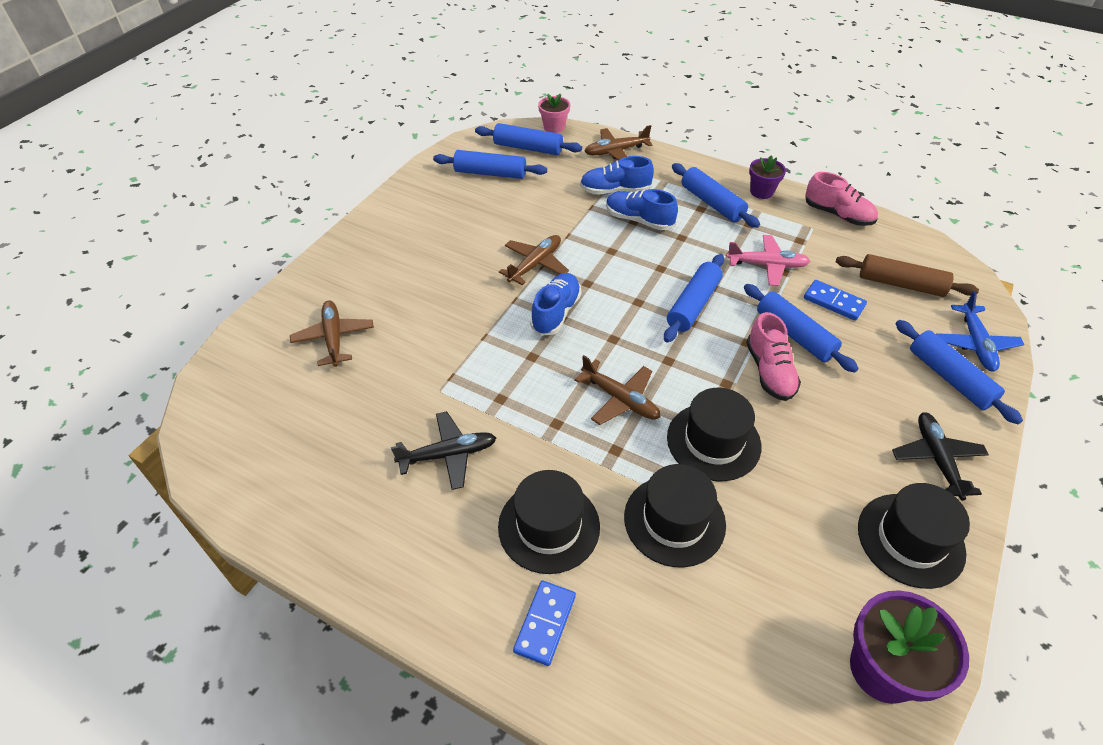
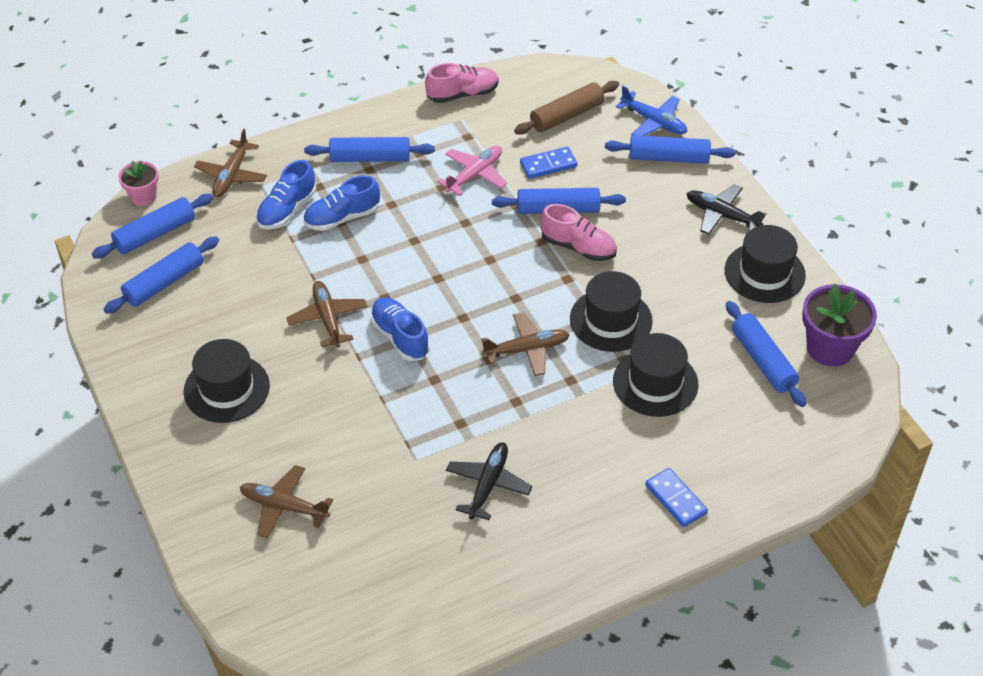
camera: 55 degrees left, 0 degrees up
black hat [498,470,600,574] -> black hat moved to [184,339,270,423]
blue rolling pin [664,254,724,343] -> blue rolling pin moved to [726,301,806,407]
purple flower pot [749,155,786,199] -> none

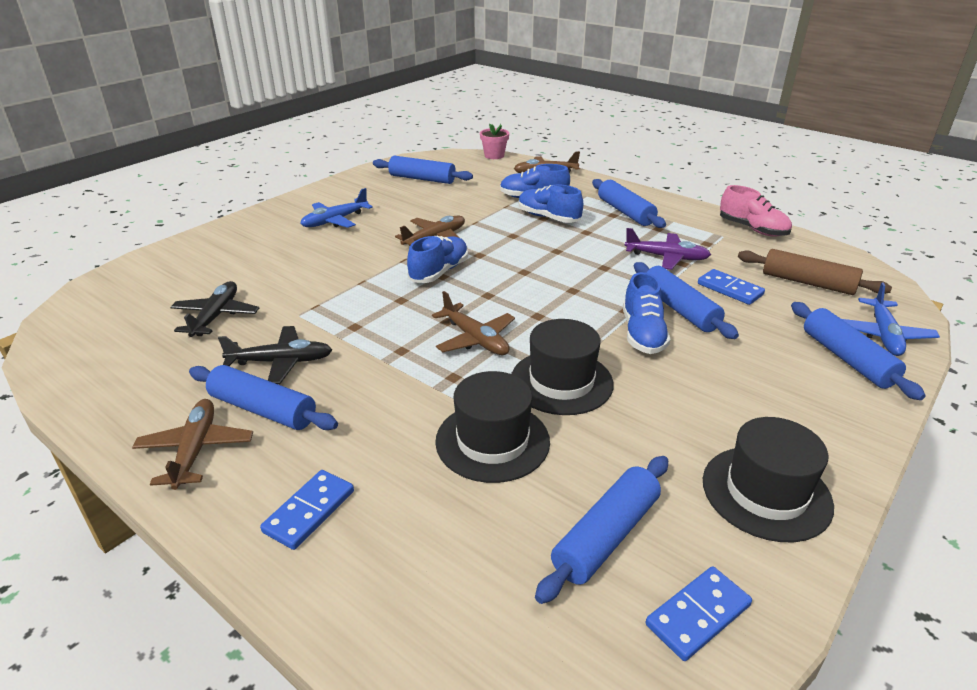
camera: 65 degrees right, 15 degrees down
blue rolling pin [92,194,213,258] -> blue rolling pin moved to [189,365,338,430]
black hat [184,339,270,423] -> blue plane [300,188,373,228]
brown plane [240,465,333,539] -> brown plane moved to [132,399,253,490]
pink plane [438,146,507,196] -> purple plane [624,228,711,270]
pink shoe [540,204,617,261] -> blue shoe [623,272,671,354]
black plane [687,184,766,235] -> black plane moved to [170,281,259,337]
purple flower pot [802,284,877,367] -> blue domino [646,566,752,661]

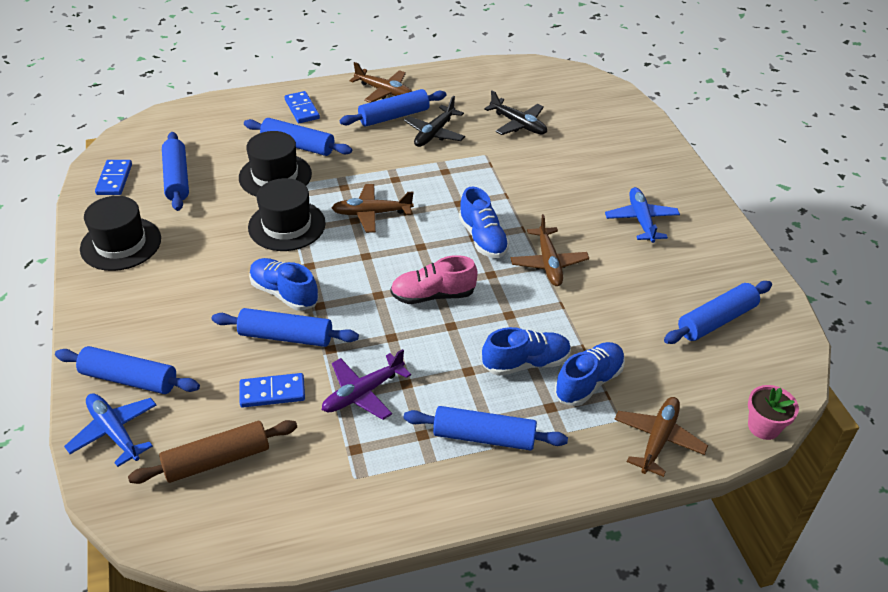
camera: 125 degrees right, 10 degrees up
pink shoe [720,185,792,237] -> pink shoe moved to [390,255,477,304]
none -> blue rolling pin [244,118,352,156]

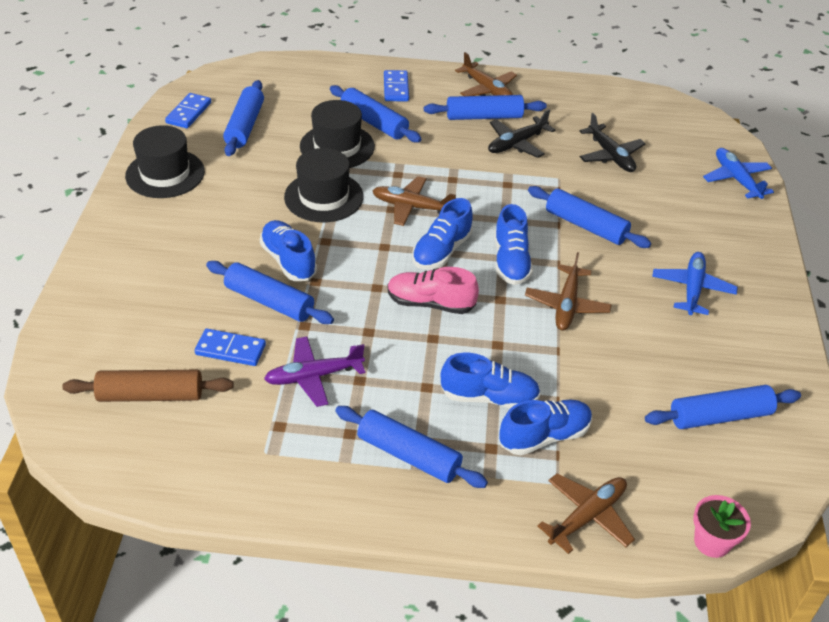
camera: 20 degrees right, 0 degrees up
blue rolling pin [55,346,200,394] -> blue rolling pin moved to [528,186,651,248]
blue plane [64,393,156,467] -> blue plane moved to [703,148,774,199]
none -> blue shoe [412,198,473,269]

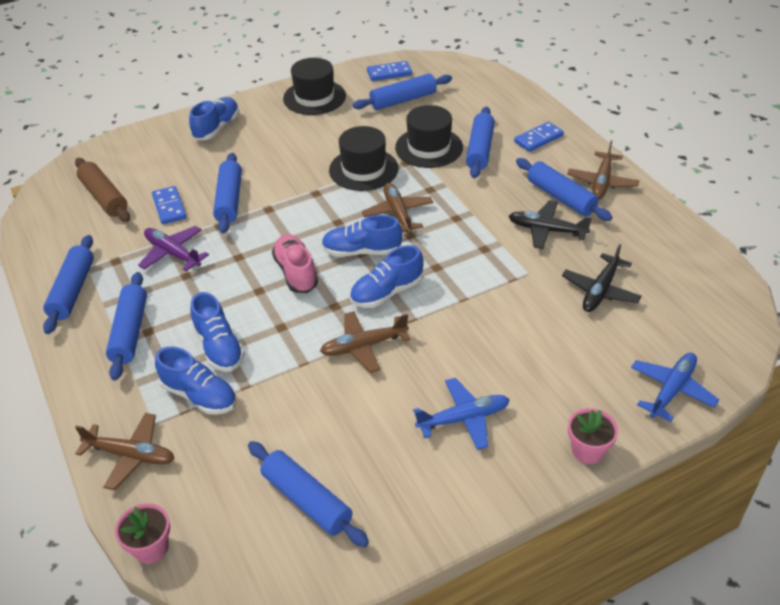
camera: 60 degrees right, 0 degrees up
blue shoe [260,220,317,281] -> blue shoe moved to [189,97,239,140]
blue rolling pin [528,186,651,248] -> blue rolling pin moved to [43,235,94,334]
none -> pink flower pot [568,408,618,464]

